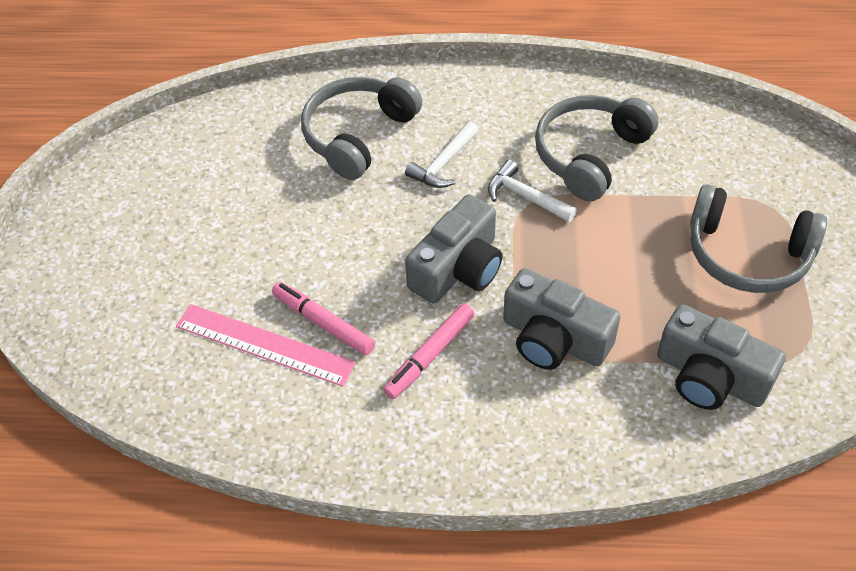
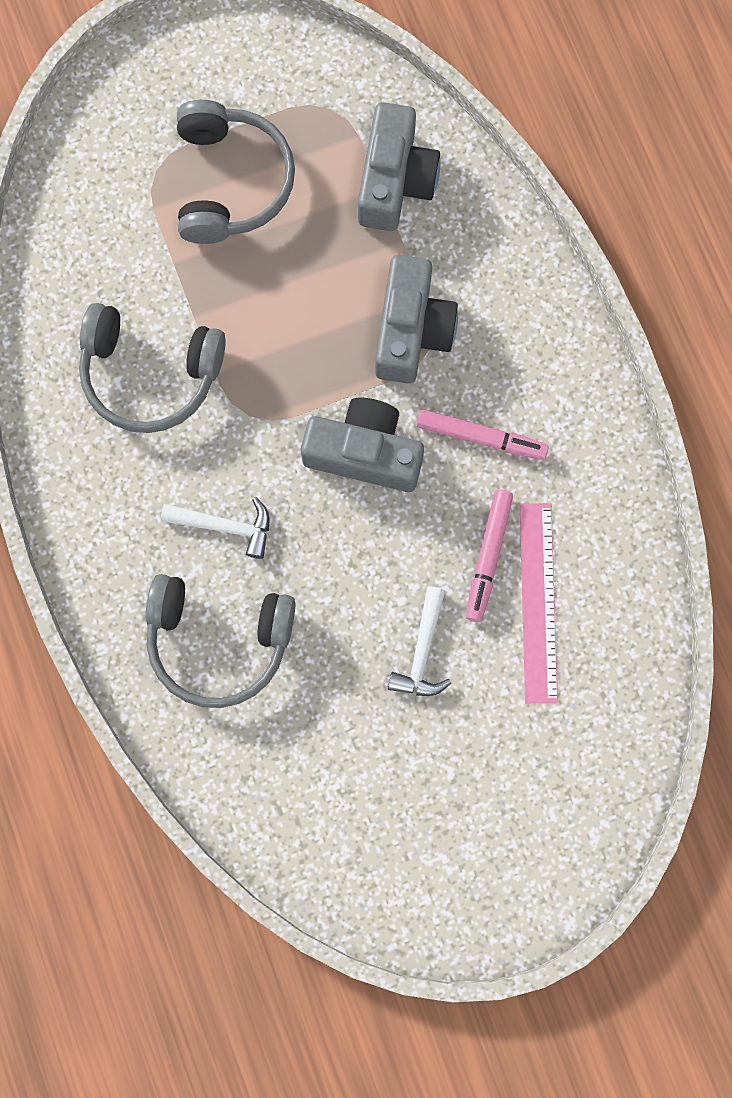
camera: 115 degrees left, 25 degrees up
white hammer [488,160,577,222] -> white hammer moved to [388,586,451,696]

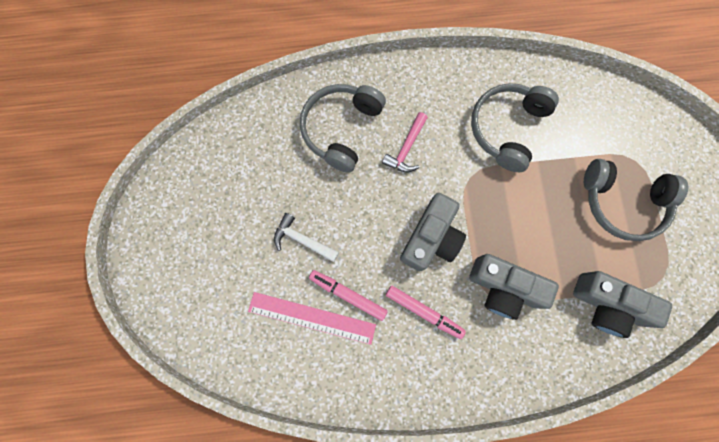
camera: 105 degrees right, 0 degrees up
white hammer [161,497,269,559] -> pink hammer [382,112,428,172]
pink marker [417,409,549,460] -> pink marker turned 90 degrees counterclockwise [386,286,466,339]

